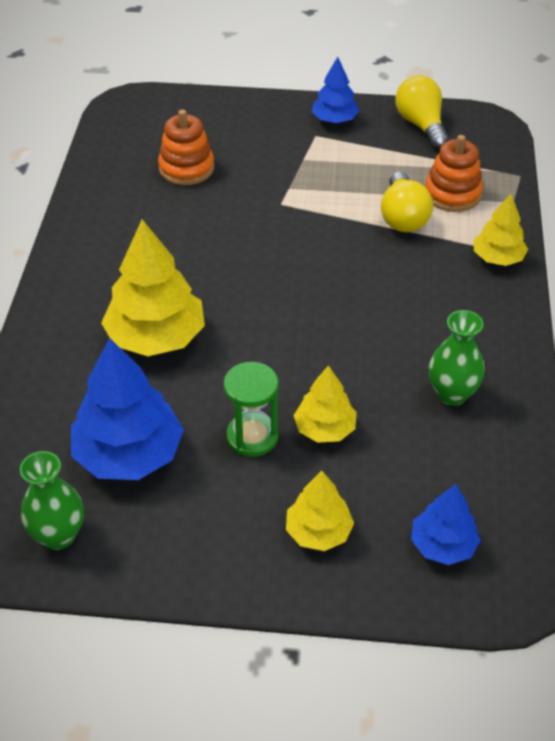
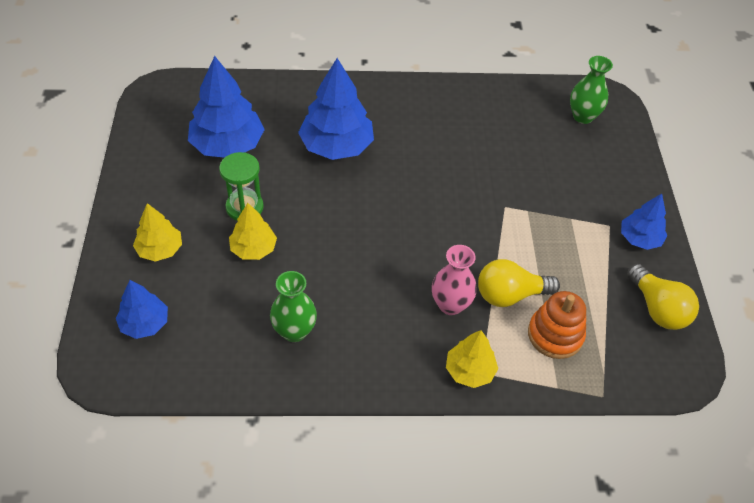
camera: 80 degrees right, 5 degrees up
green vase [20,451,84,550] -> green vase moved to [570,56,613,124]
yellow tree [101,219,205,356] -> blue tree [298,58,374,160]
orange stacking toy [158,109,214,185] -> none
yellow light bulb [395,75,448,149] -> yellow light bulb turned 90 degrees clockwise [627,264,699,330]
none -> pink vase [432,245,477,315]

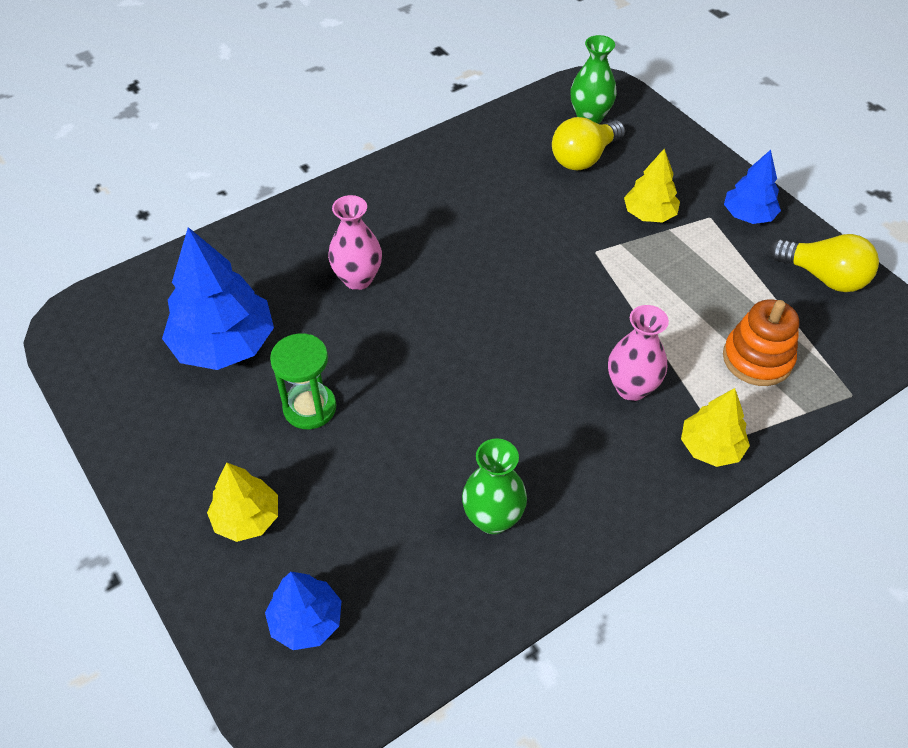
camera: 30 degrees left, 0 degrees up
yellow tree [229,203,277,260] -> yellow tree moved to [624,149,680,223]
blue tree [298,58,374,160] -> pink vase [328,195,382,290]
yellow light bulb [478,259,560,307] -> yellow light bulb moved to [552,117,625,170]

